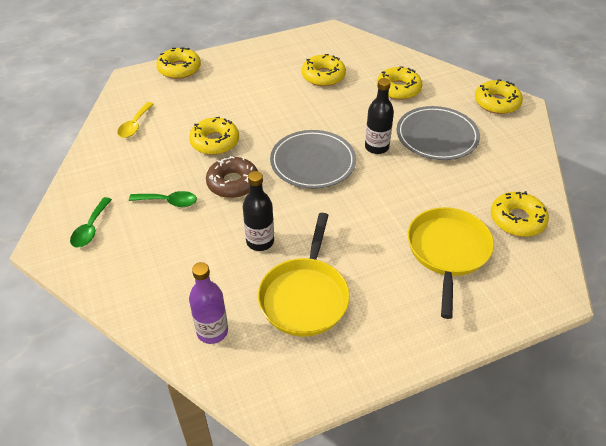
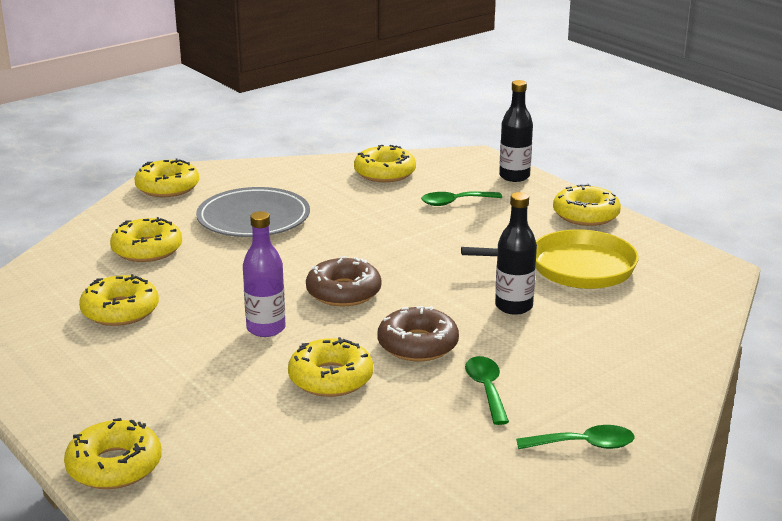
camera: 105 degrees left, 20 degrees down
yellow spoon [117,102,154,138] -> none
purple bottle [189,262,228,344] -> purple bottle moved to [243,211,286,337]
grey plate [270,130,356,189] -> brown donut [306,256,382,307]
black bottle [365,78,394,154] -> black bottle moved to [499,80,533,182]
yellow pan [408,207,494,319] -> green spoon [421,191,502,206]
none -> yellow donut [553,183,621,226]

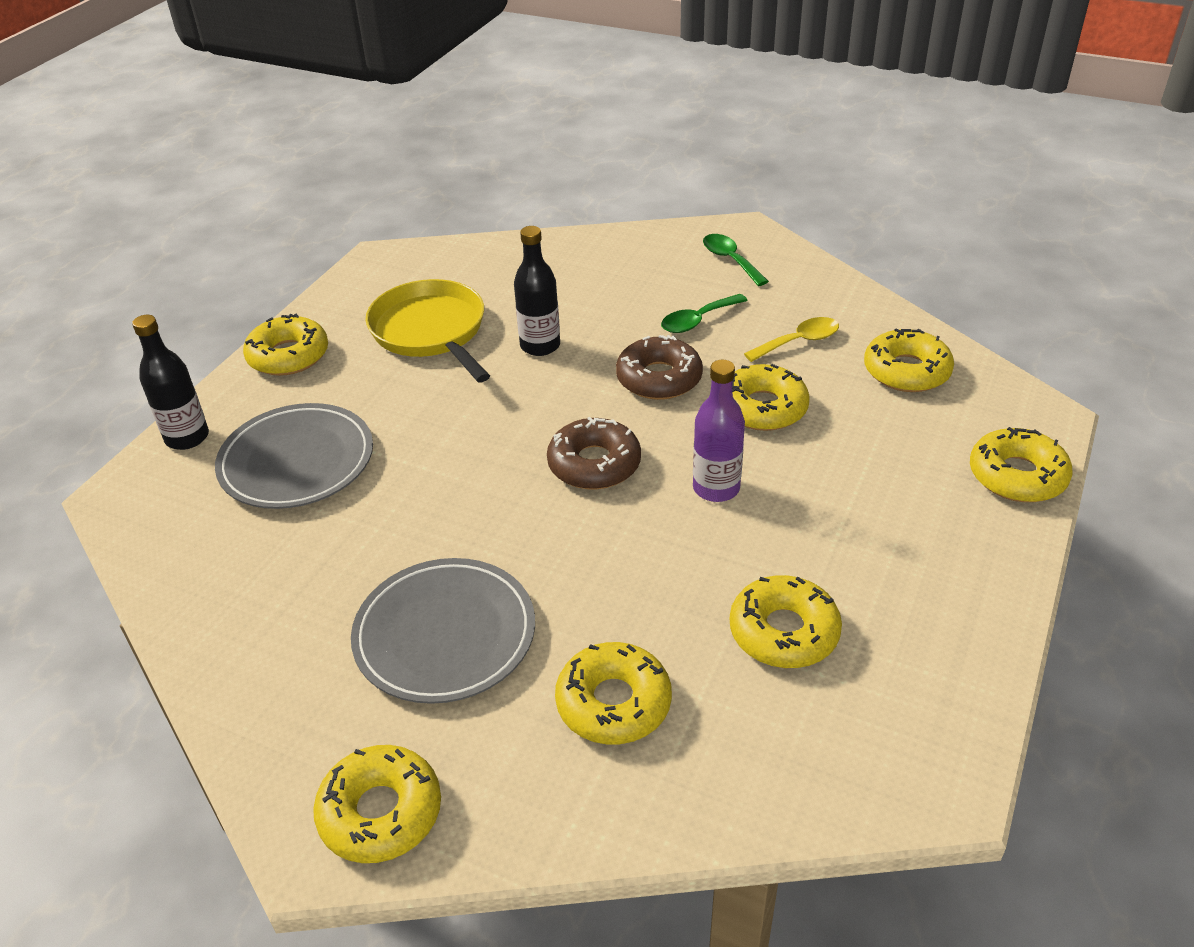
camera: 115 degrees left, 15 degrees up
yellow donut [354,145,416,182] -> yellow donut moved to [864,328,954,392]
green spoon [421,191,502,206] -> grey plate [215,403,373,509]
none -> yellow spoon [744,317,839,362]

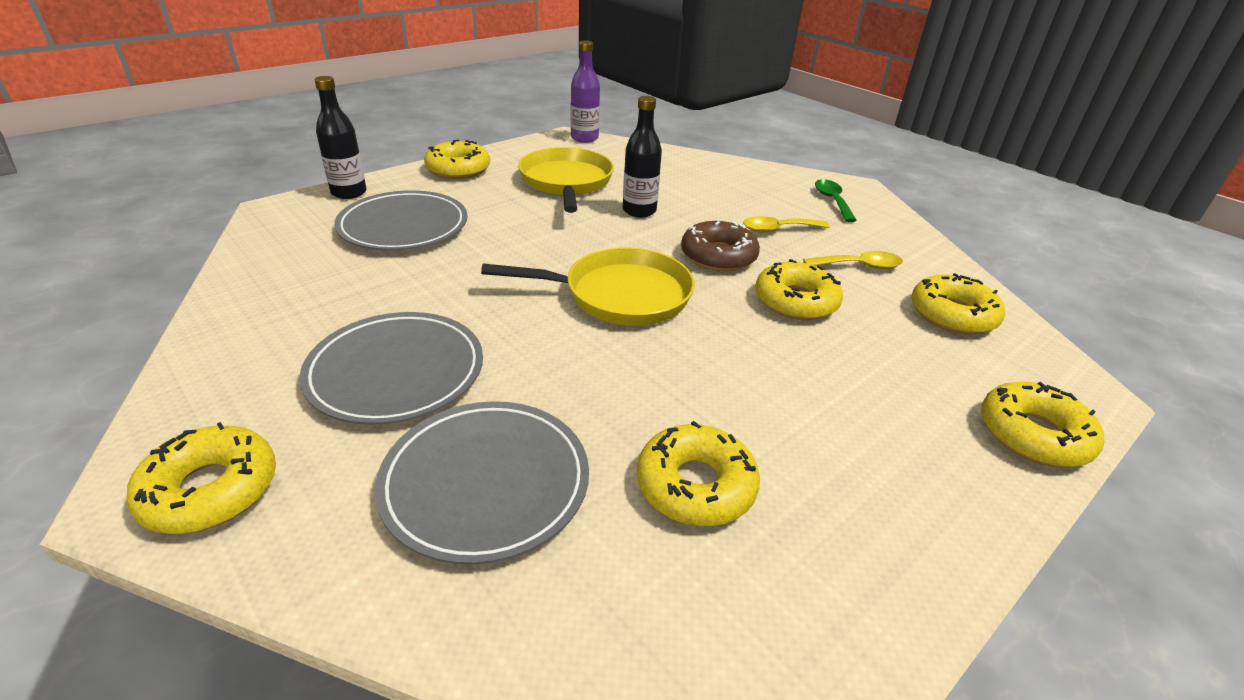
camera: 20 degrees right, 5 degrees down
brown donut [547,417,641,490] -> yellow pan [481,247,695,326]
yellow donut [555,642,672,744] -> grey plate [375,401,589,565]
green spoon [661,294,748,333] -> yellow spoon [743,216,830,233]
purple bottle [693,360,745,502] -> purple bottle moved to [571,41,600,143]

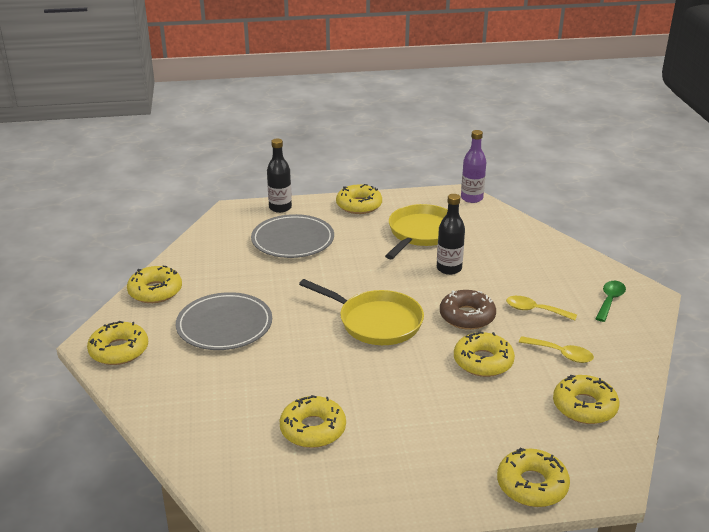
camera: 35 degrees right, 5 degrees down
grey plate [375,401,589,565] -> none
none -> yellow donut [127,266,182,303]

